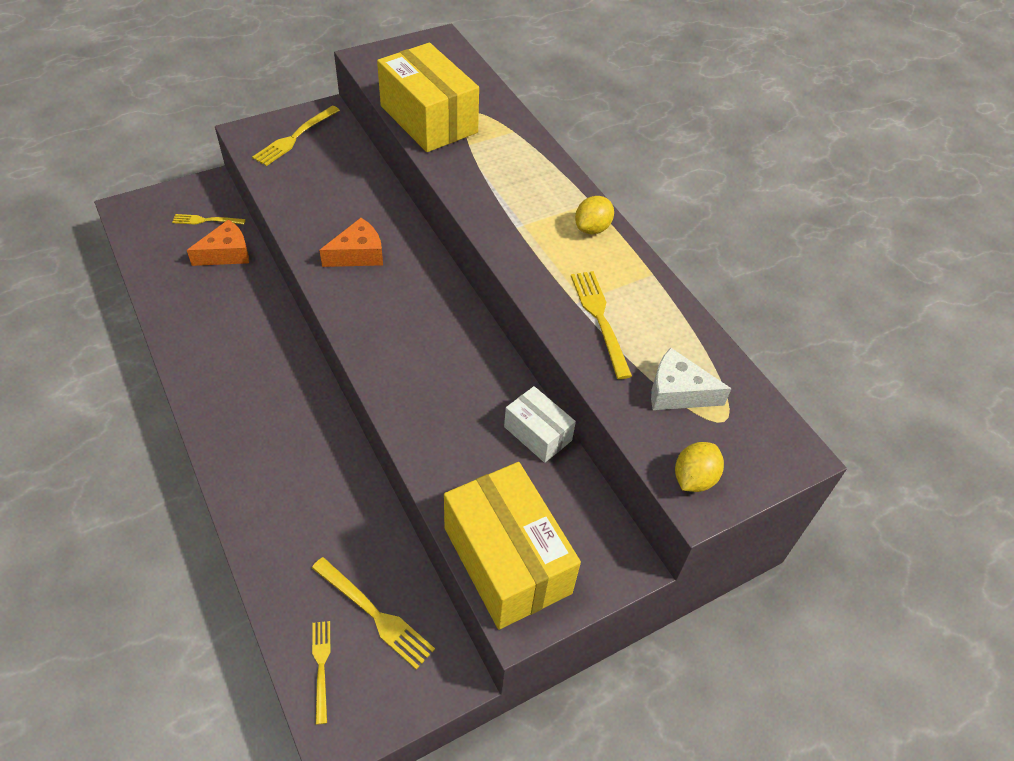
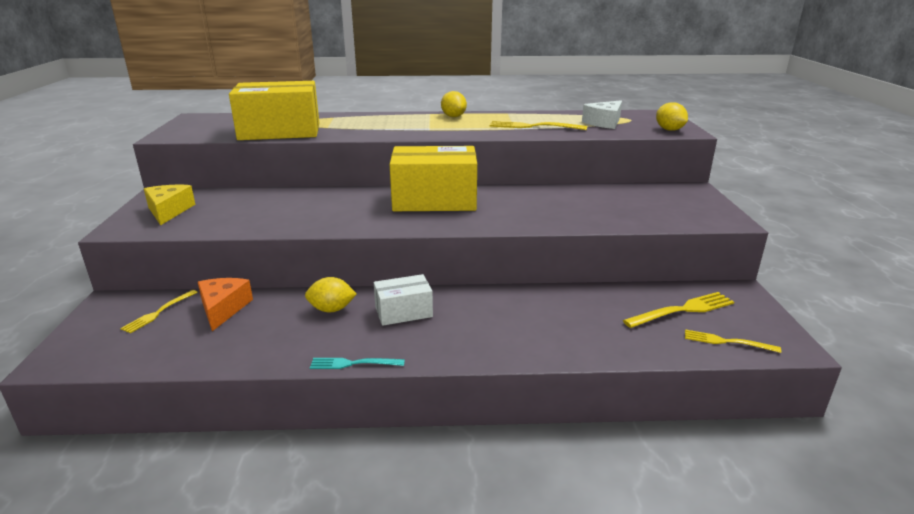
camera: 60 degrees left, 25 degrees down
yellow fork [252,106,340,166] -> yellow cheese [144,185,196,226]
orange cheese [319,218,383,267] -> none
yellow box [444,462,581,630] -> yellow box moved to [390,146,477,211]
white box [504,386,576,463] -> white box moved to [374,274,433,326]
none -> yellow lemon [305,277,357,312]
none -> turquoise fork [310,358,405,369]

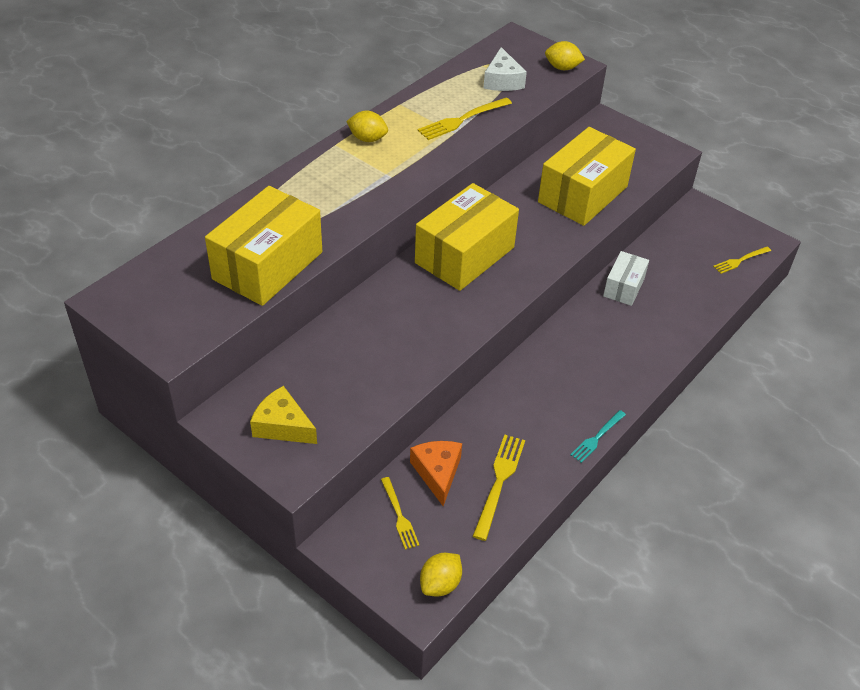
camera: 50 degrees left, 20 degrees up
orange cheese [198,278,253,331] -> orange cheese turned 45 degrees clockwise [410,441,462,506]
yellow lemon [305,277,357,312] -> yellow lemon moved to [420,553,462,596]
white box [374,274,433,326] -> white box moved to [603,251,649,306]
yellow fork [623,292,734,328] -> yellow fork moved to [473,435,525,541]
none -> yellow box [538,127,636,226]

